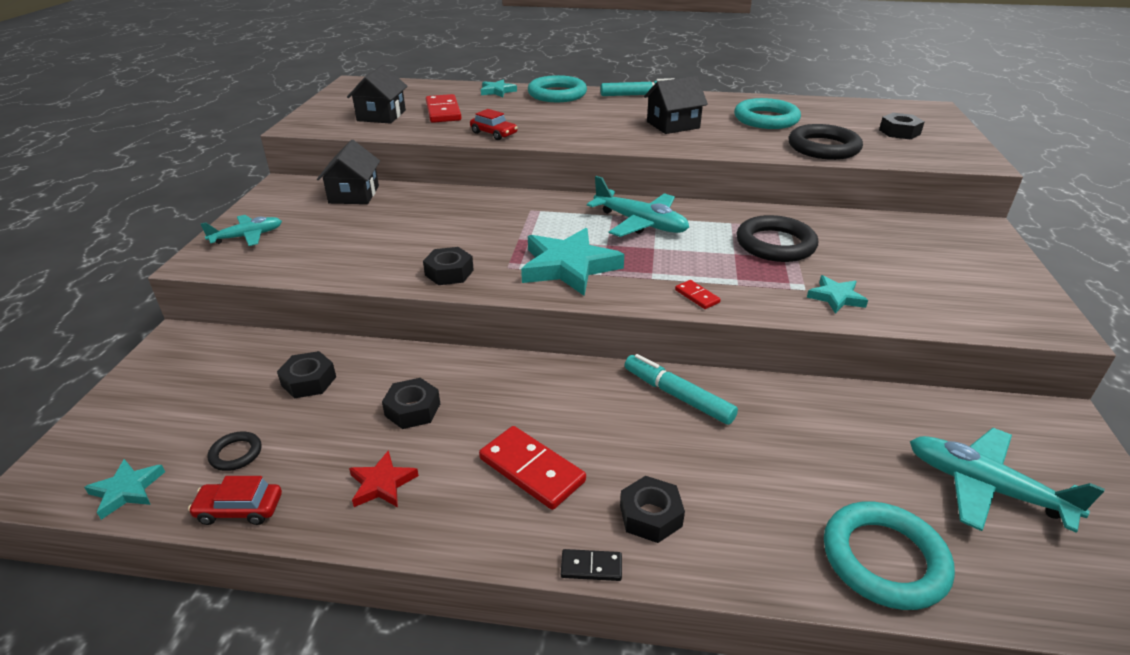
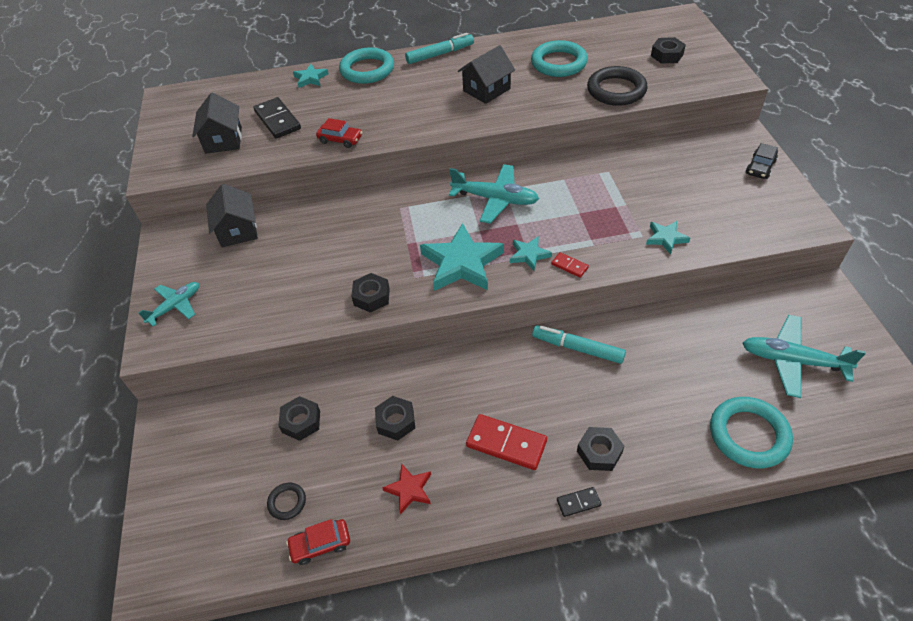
camera: 15 degrees left, 15 degrees up
turquoise star [84,459,165,520] -> turquoise star moved to [510,236,552,271]
red domino [426,94,462,123] -> black domino [254,97,301,139]
black ring [736,215,818,262] -> none
none -> black car [746,143,778,179]

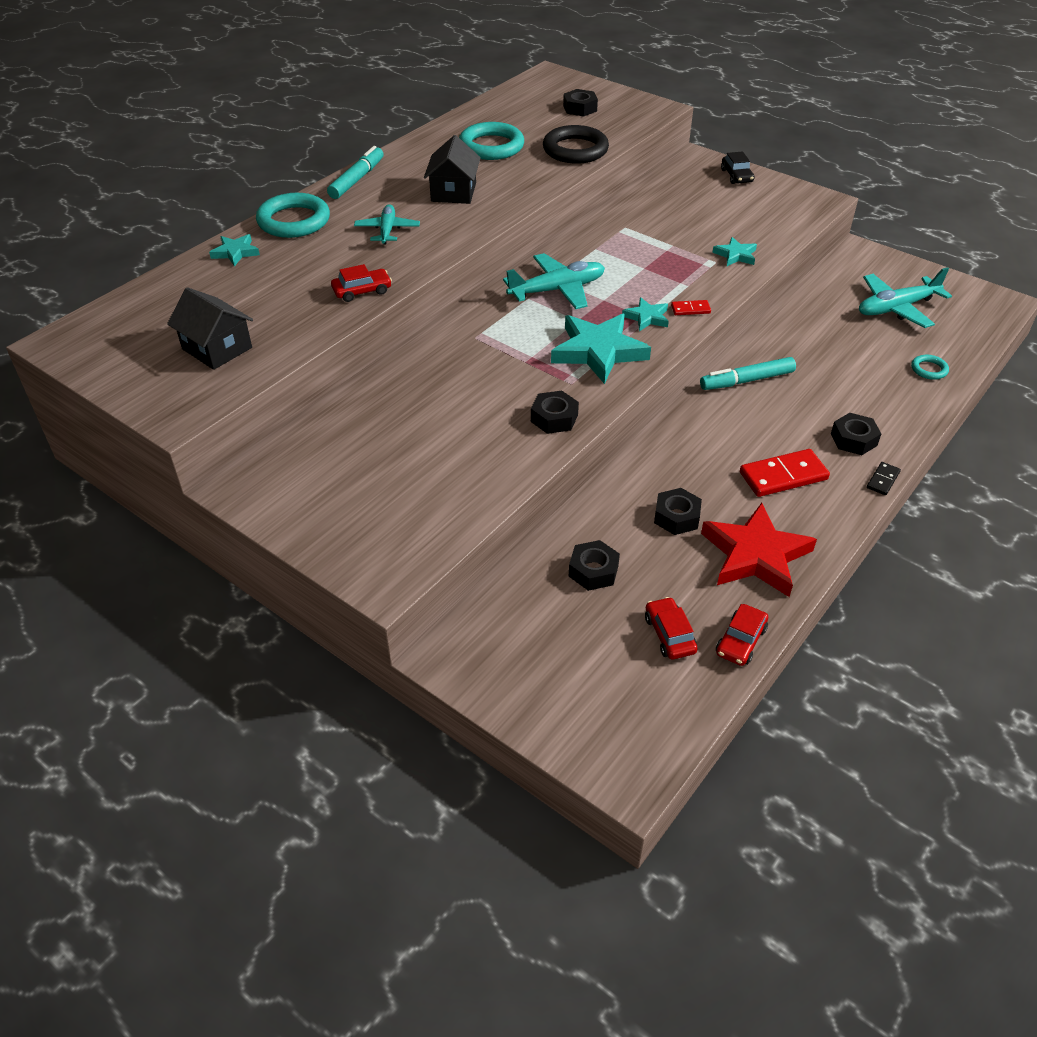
camera: 45 degrees left, 5 degrees down
turquoise plane [138,282,199,327] -> turquoise plane moved to [354,204,420,245]
black house [206,184,258,247] -> none
black domino [254,97,301,139] -> none
black ring [267,483,306,520] -> red car [645,597,698,659]
red star [382,464,431,515] -> red star [701,503,817,597], size x1.97
turquoise ring [710,397,793,468] -> turquoise ring [911,355,949,380], size x0.48

